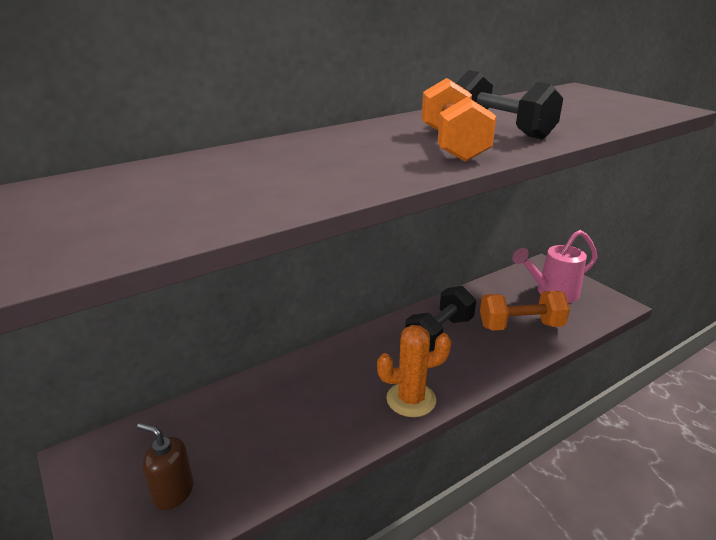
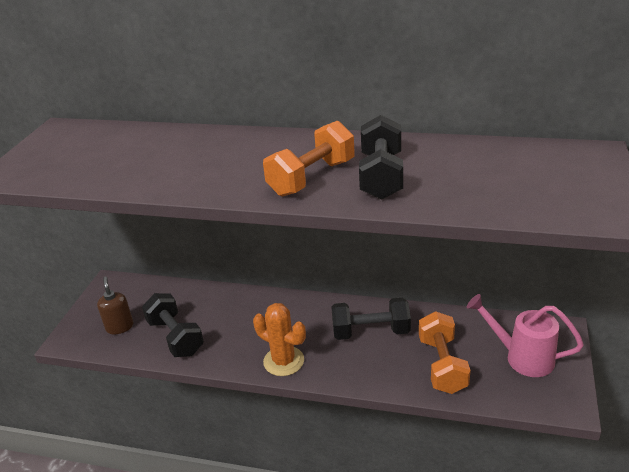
camera: 50 degrees right, 5 degrees up
orange dumbbell [480,291,570,331] -> orange dumbbell turned 45 degrees clockwise [419,311,471,394]
none -> black dumbbell [142,293,204,357]

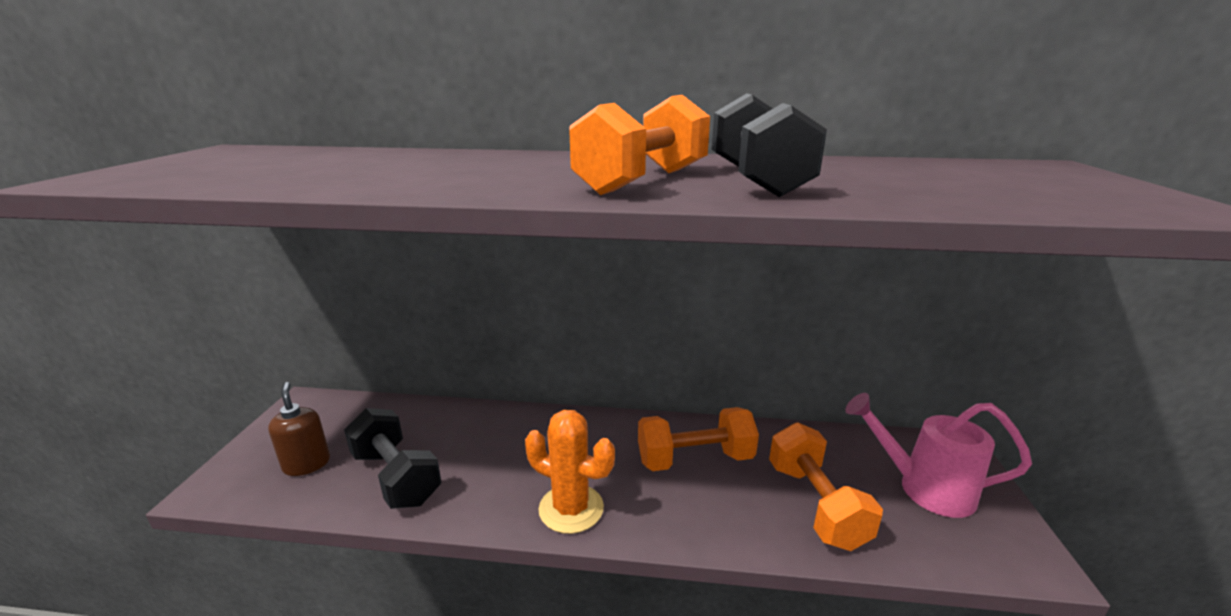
camera: 10 degrees left, 10 degrees down
black dumbbell [331,298,411,340] -> orange dumbbell [638,407,759,471]

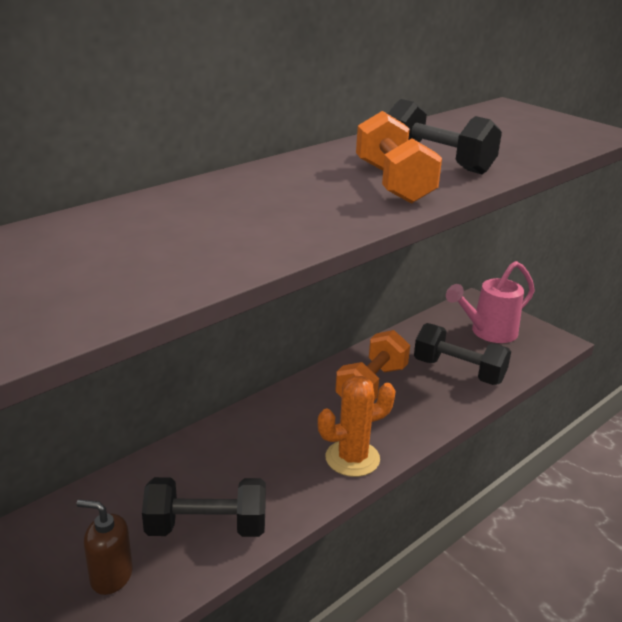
camera: 50 degrees left, 5 degrees up
orange dumbbell [769,422,883,551] -> black dumbbell [414,323,511,385]

